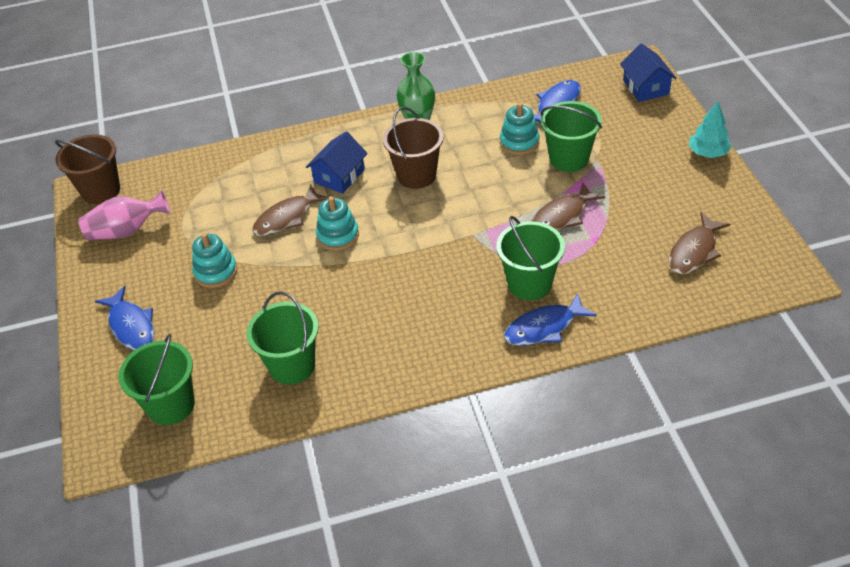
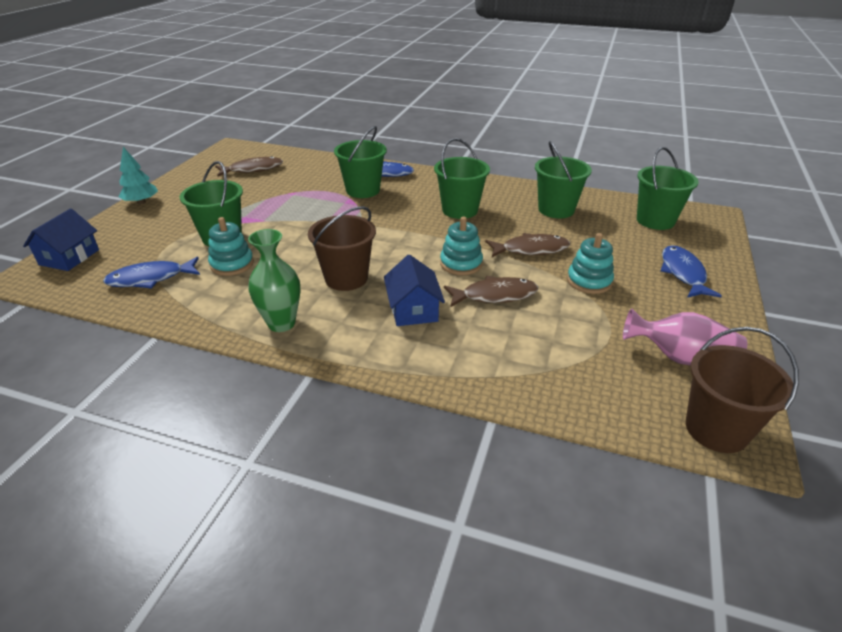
camera: 150 degrees left, 10 degrees down
blue house [306,131,368,194] -> blue house turned 75 degrees counterclockwise [384,255,445,326]
brown fish [532,182,605,231] -> brown fish moved to [485,233,570,257]
none -> green bucket [434,138,490,219]

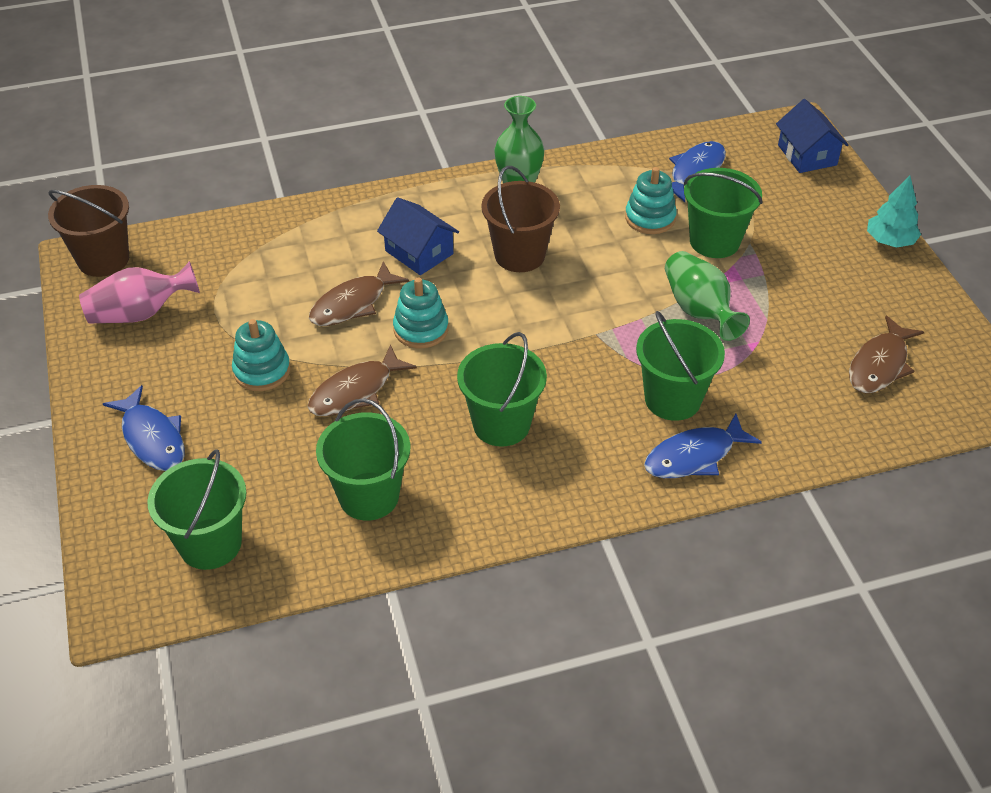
camera: 145 degrees right, 10 degrees up
none -> green vase [665,251,750,341]

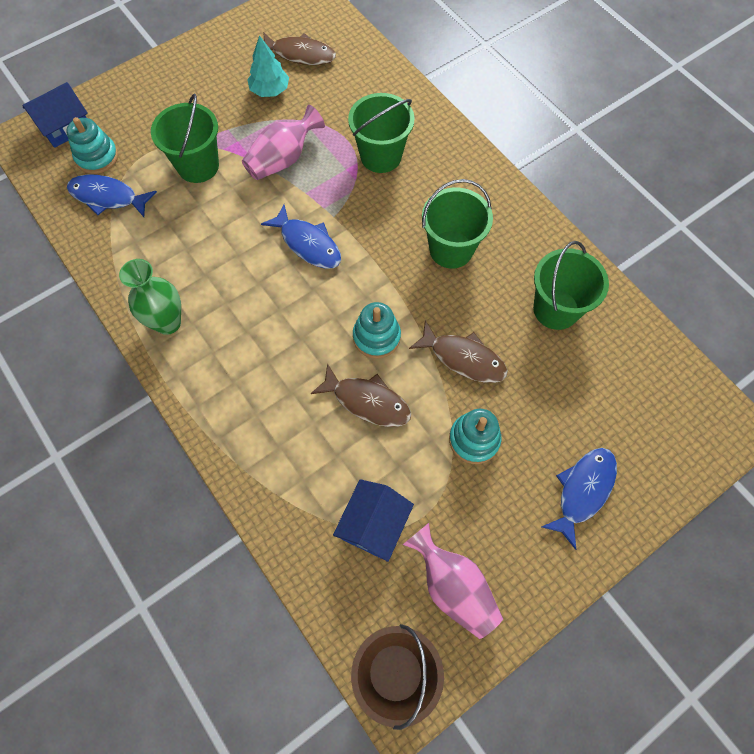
camera: 110 degrees left, 20 degrees up
green bucket [147,449,246,570] -> none
blue house [377,197,459,275] -> blue house moved to [333,479,414,562]
brown bucket [481,166,560,272] -> none
turquoise stacking toy [625,167,677,234] -> turquoise stacking toy moved to [66,117,118,174]
blue fish [644,413,762,478] -> blue fish moved to [261,205,341,269]
green vase [665,251,750,341] -> pink vase [242,105,325,180]
turquoise tree [867,176,921,248] -> turquoise tree moved to [247,35,289,97]

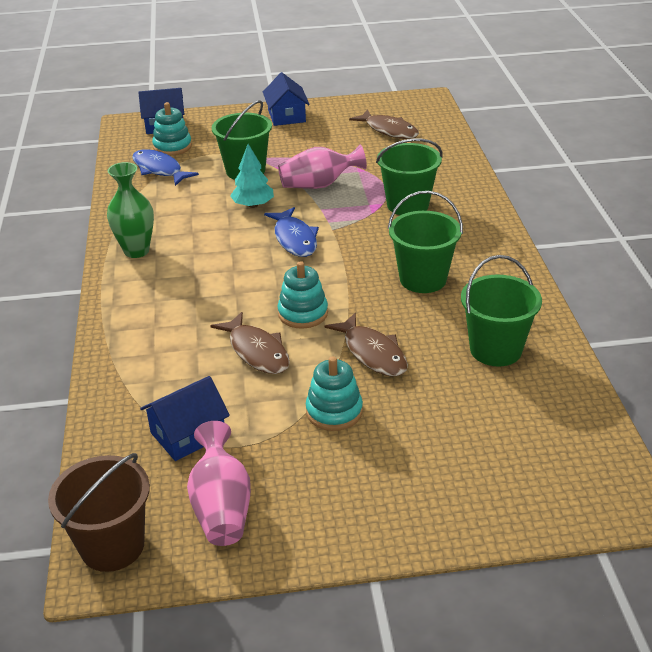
camera: 30 degrees right, 30 degrees down
turquoise tree [247,35,289,97] -> turquoise tree moved to [230,144,274,208]
blue fish [542,448,617,550] -> none
none -> blue house [263,73,310,126]

